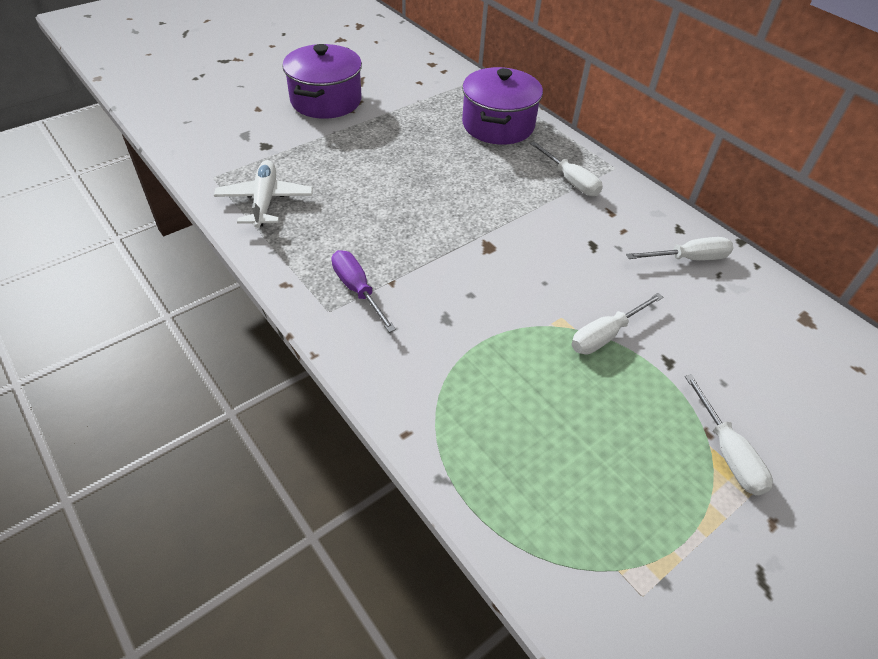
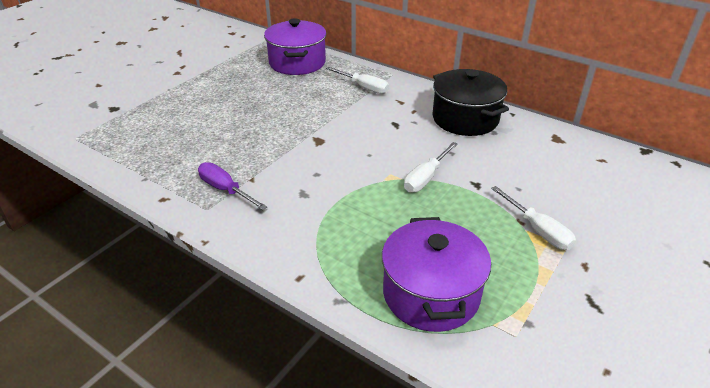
camera: 15 degrees left, 10 degrees down
white plane [214,160,313,228] -> none
purple pot [282,44,362,119] -> purple pot moved to [382,217,491,332]
white screwdriver [626,237,734,261] -> black pot [433,69,509,136]

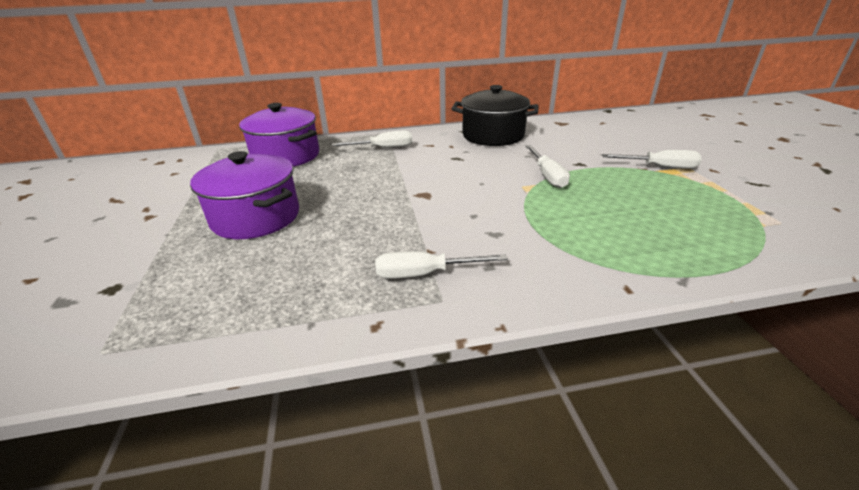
camera: 45 degrees left, 5 degrees down
purple screwdriver [198,162,267,210] -> white screwdriver [375,251,508,279]
purple pot [382,217,491,332] -> purple pot moved to [190,151,299,239]

